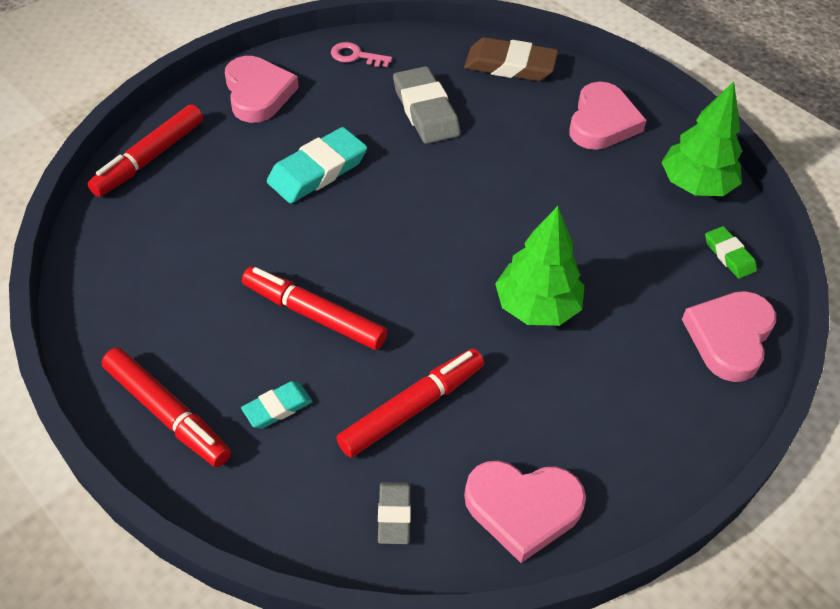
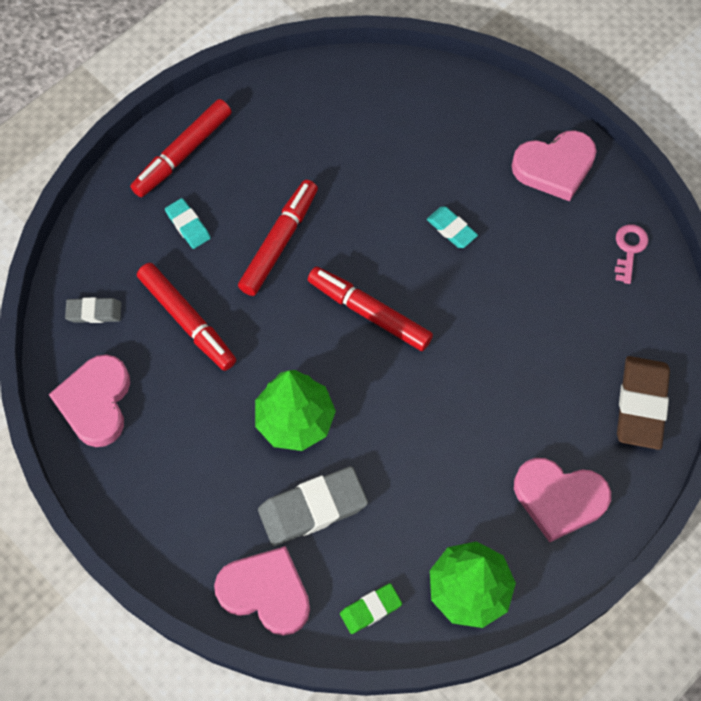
camera: 90 degrees right, 15 degrees up
red marker [88,104,203,197] -> red marker moved to [308,267,433,351]
turquoise eraser [267,127,367,204] -> turquoise eraser [427,207,478,248], size x0.55
grey eraser [393,66,460,144] -> grey eraser moved to [258,466,368,546]

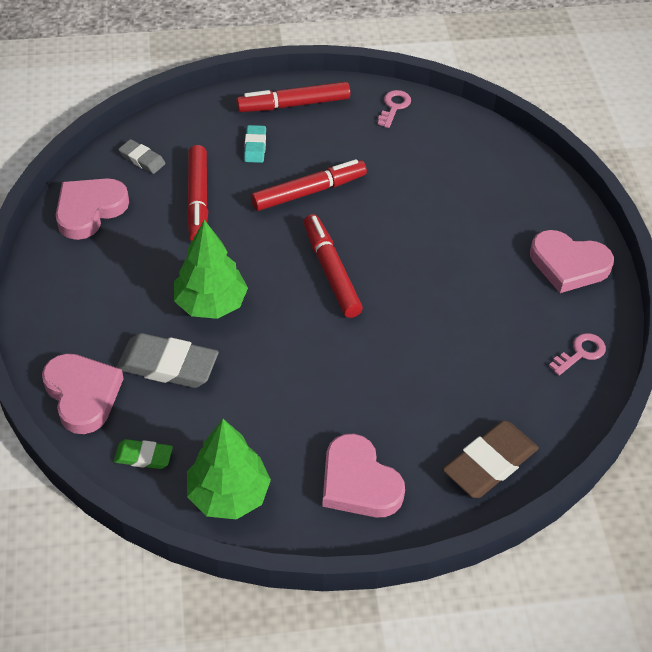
camera: 35 degrees right, 15 degrees down
turquoise eraser [427,207,478,248] -> none
none -> pink key [378,90,411,128]

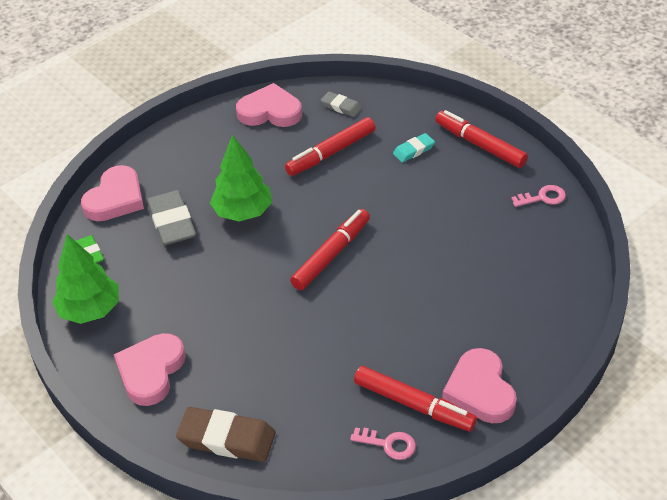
camera: 60 degrees right, 5 degrees down
grey eraser [118,139,165,174] -> grey eraser turned 60 degrees counterclockwise [321,92,362,117]
red marker [251,159,367,211] -> red marker moved to [354,366,477,432]

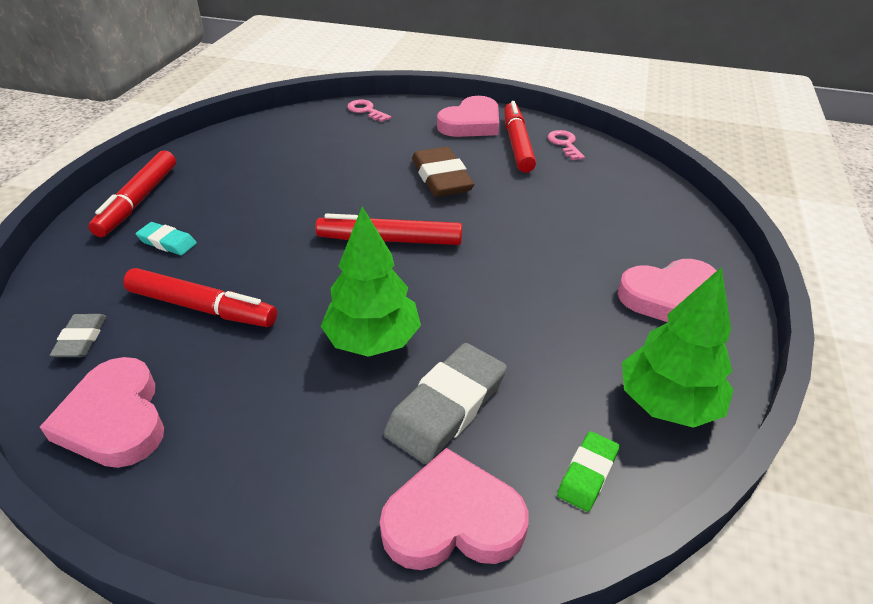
camera: 125 degrees left, 5 degrees down
brown eraser [176,407,276,462] -> brown eraser moved to [412,147,474,197]
pink key [511,185,566,207] -> pink key moved to [347,100,391,122]

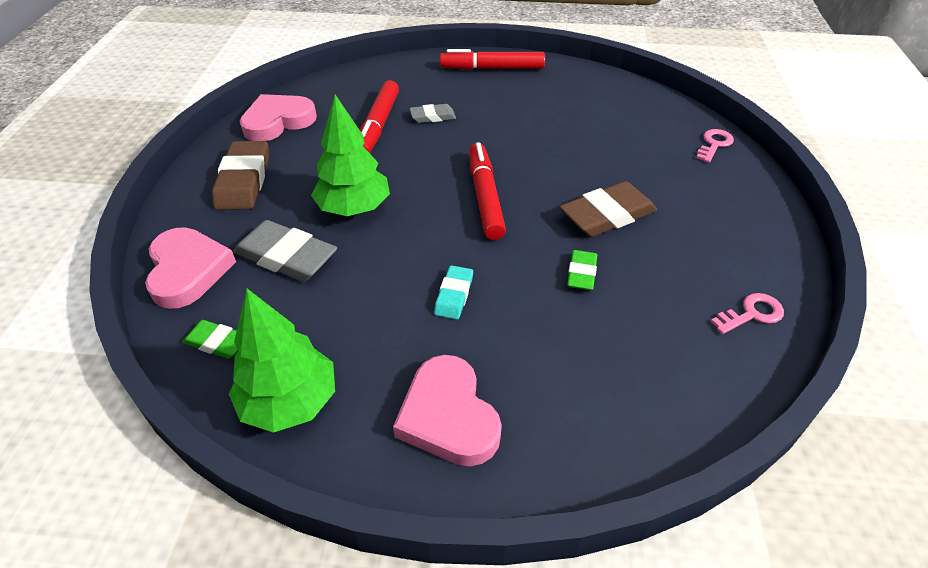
camera: 80 degrees right, 5 degrees up
grey eraser [50,314,107,357] -> grey eraser moved to [409,104,456,123]
turquoise eraser [136,222,197,255] -> turquoise eraser moved to [434,265,473,320]
pink heart [437,96,499,137] -> none
red marker [504,101,536,173] -> none
none -> brown eraser [212,141,269,210]
none -> green eraser [567,250,597,290]

